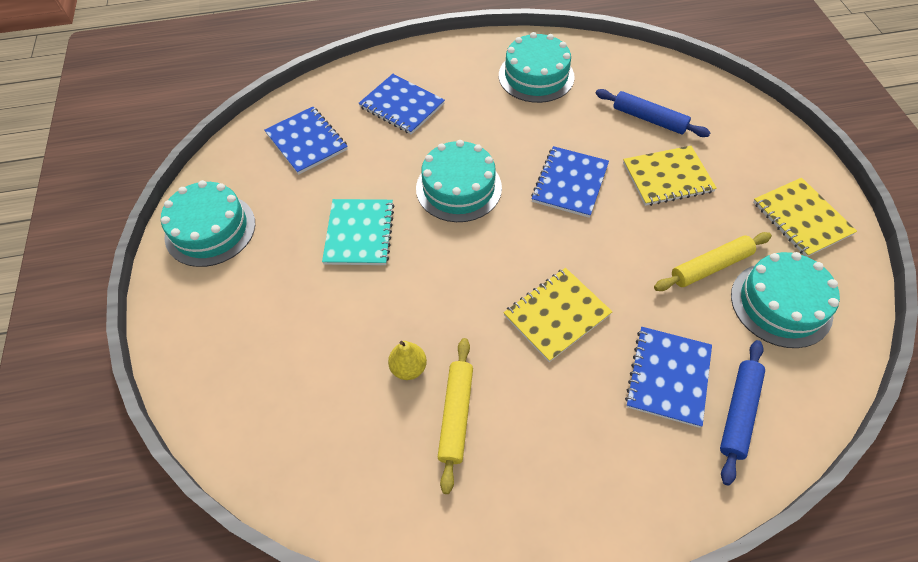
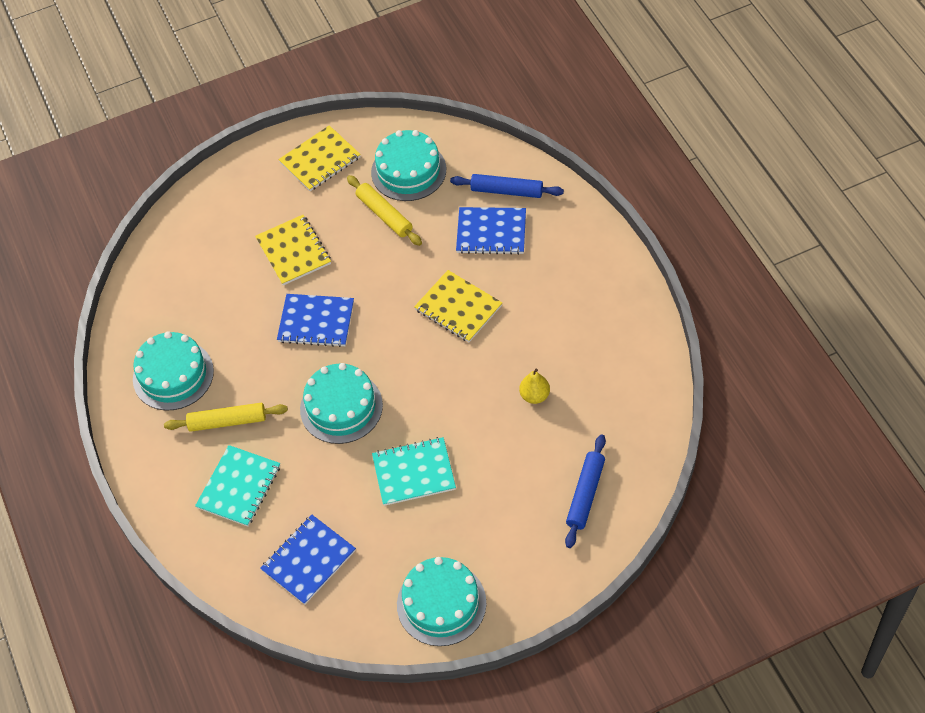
camera: 100 degrees left, 0 degrees up
blue notebook [358,74,445,135] -> turquoise notebook [195,445,280,527]
yellow rolling pin [438,338,473,494] -> yellow rolling pin moved to [164,403,288,432]
blue rolling pin [596,89,711,137] -> blue rolling pin moved to [565,434,606,548]

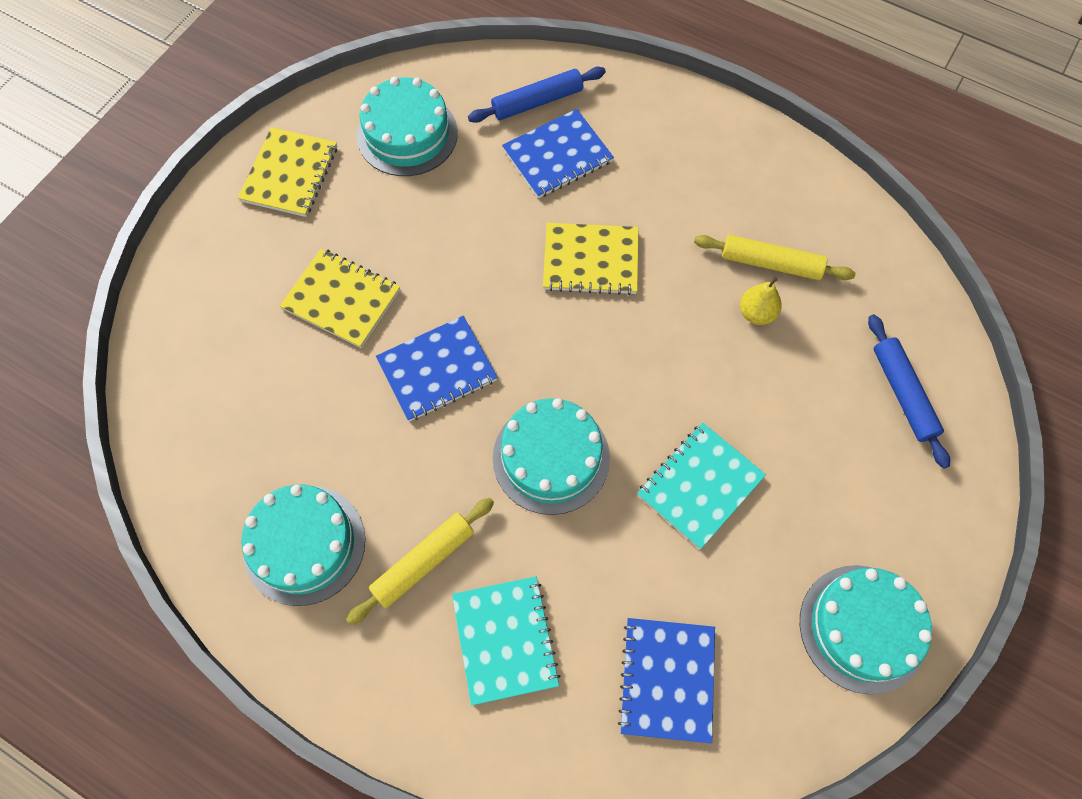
camera: 40 degrees left, 10 degrees up
yellow rolling pin [347,175,422,246] -> yellow rolling pin moved to [694,235,856,280]

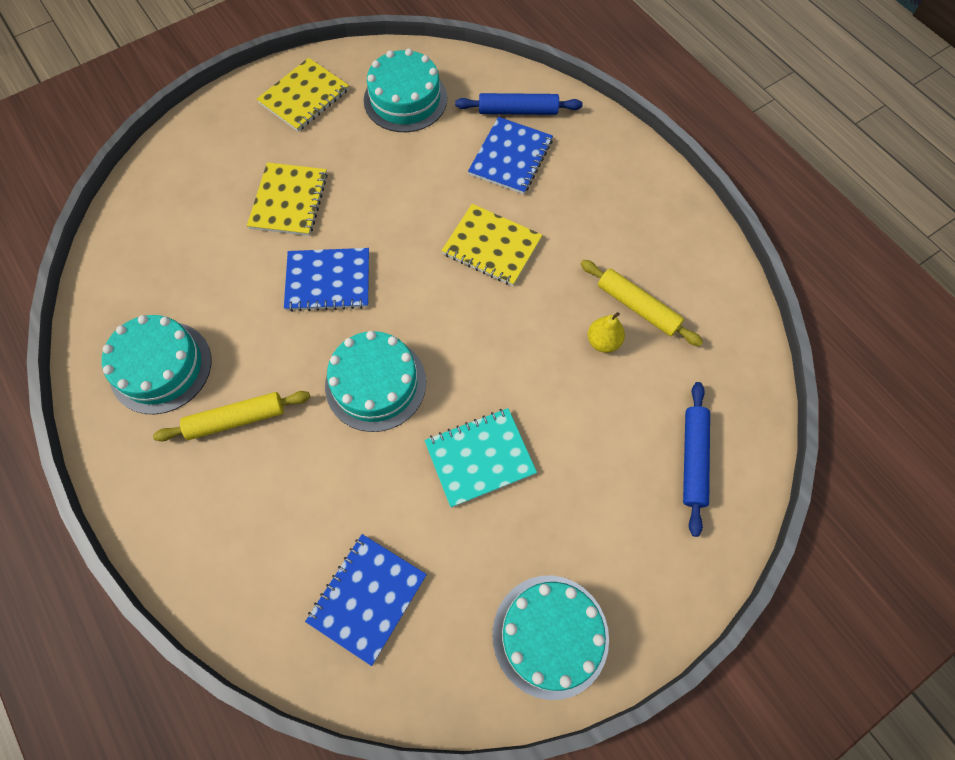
camera: 25 degrees right, 0 degrees up
yellow notebook [280,248,400,348] -> yellow notebook turned 45 degrees clockwise [247,162,328,236]
turquoise notebook [452,576,560,706] -> none
blue notebook [502,109,614,199] -> blue notebook turned 60 degrees counterclockwise [468,117,553,194]

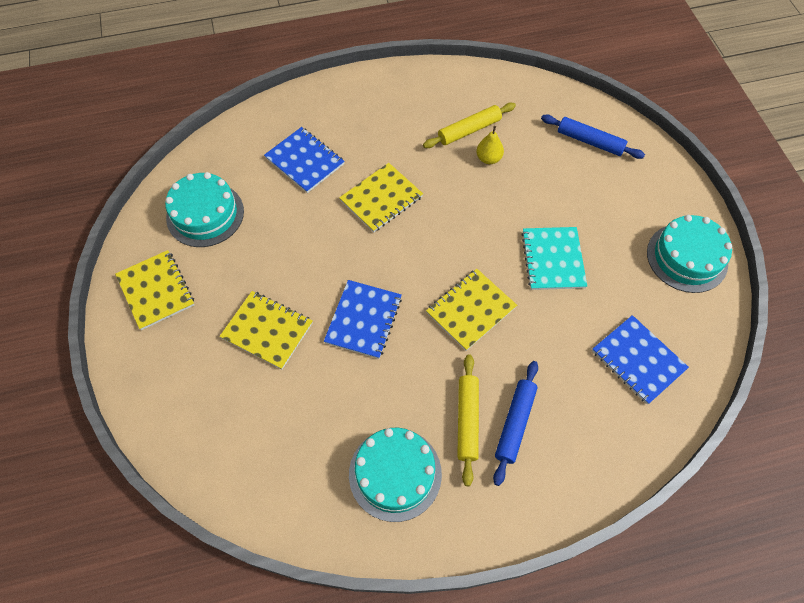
camera: 70 degrees left, 5 degrees down
turquoise cake [325,331,426,432] -> yellow notebook [426,269,517,351]
blue rolling pin [455,93,583,115] -> blue rolling pin moved to [493,361,538,486]

